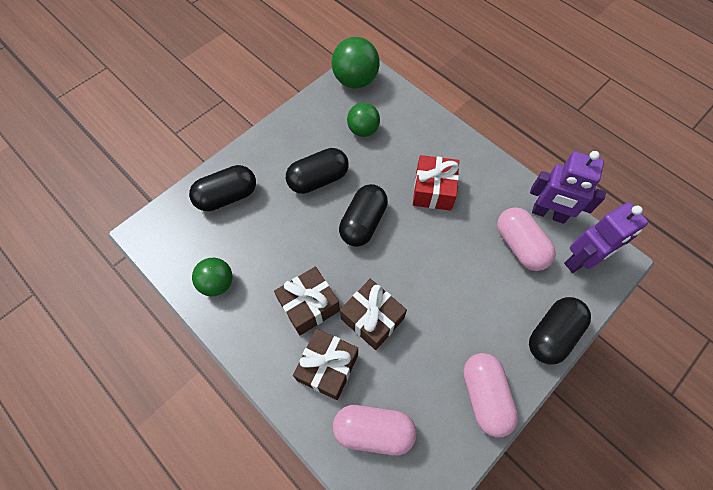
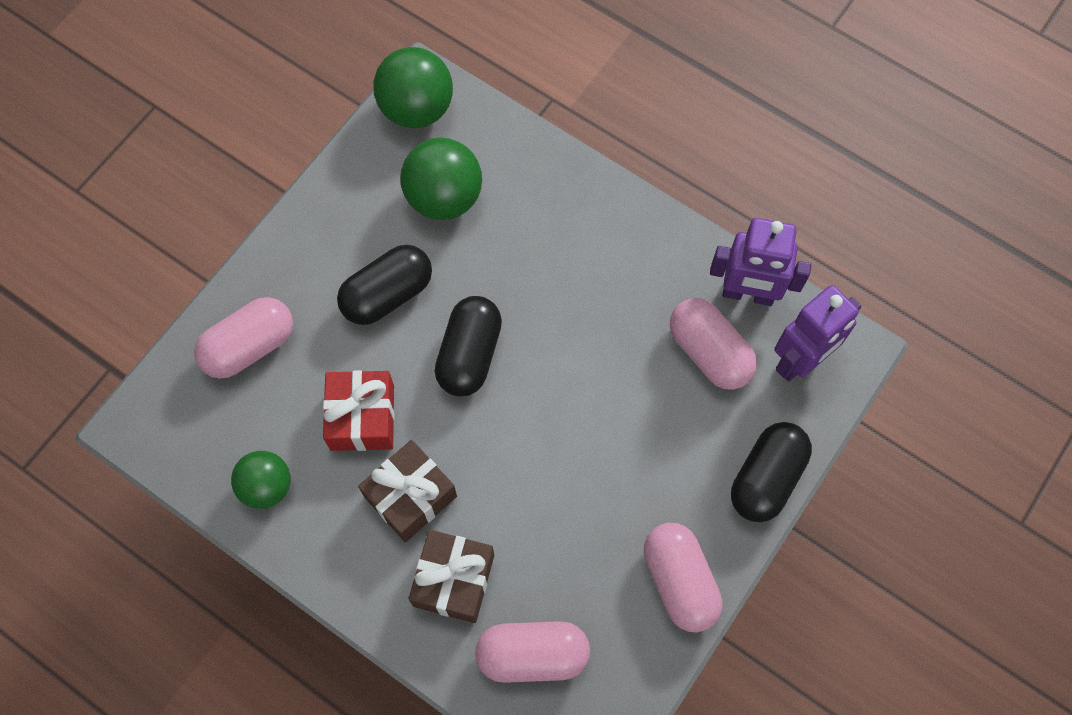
camera: 10 degrees left, 5 degrees up
black capsule [189,165,256,211] -> pink capsule [194,297,293,379]
brown gift [340,279,407,350] -> none
green ball [347,103,380,137] -> green ball [400,138,482,220], size x1.52
red gift [413,155,459,211] -> red gift moved to [323,370,395,451]

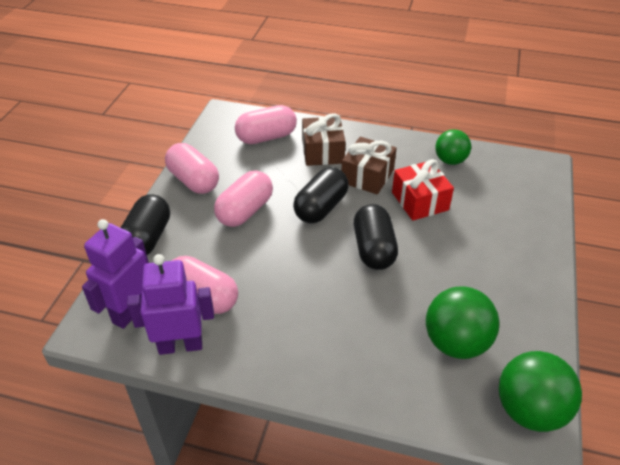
camera: 160 degrees right, 25 degrees down
pink capsule [194,297,293,379] -> pink capsule moved to [214,170,273,227]
black capsule [337,245,432,325] -> black capsule moved to [293,167,349,223]

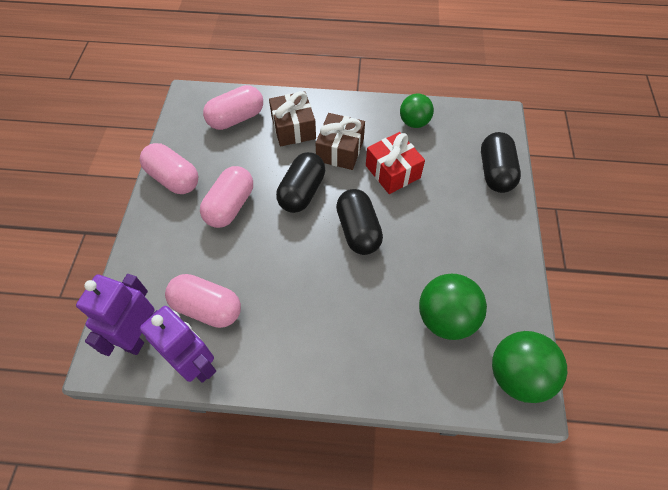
camera: 10 degrees left, 15 degrees up
black capsule [121,194,170,255] -> black capsule moved to [481,132,521,193]
purple robot [127,254,214,355] -> purple robot turned 60 degrees clockwise [140,306,216,383]

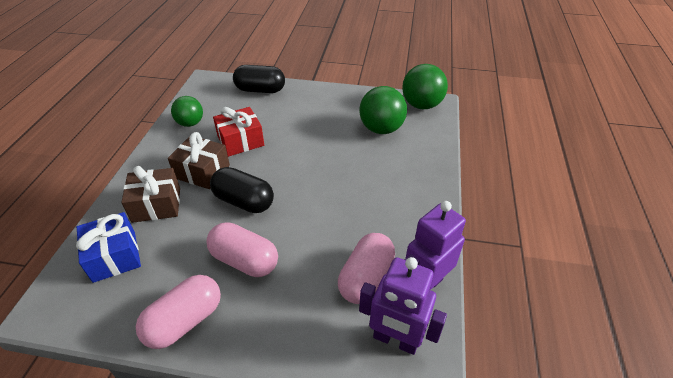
camera: 85 degrees left, 15 degrees down
pink capsule [203,85,263,130] -> blue gift [76,212,141,283]
black capsule [336,189,383,255] -> none

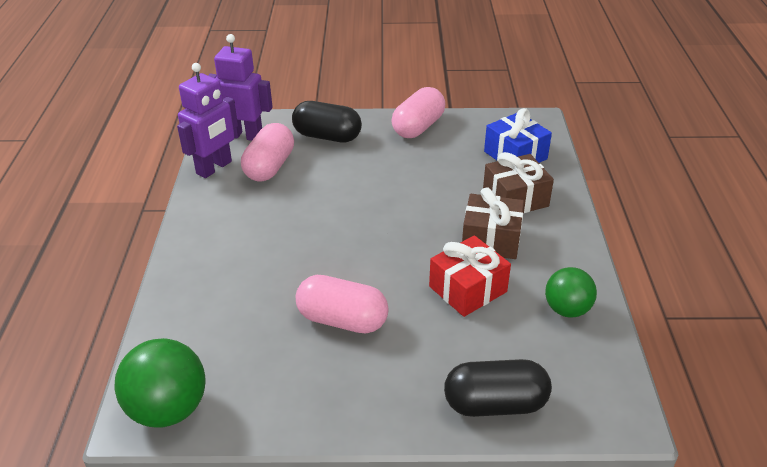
camera: 170 degrees right, 5 degrees down
pink capsule [206,222,278,277] -> pink capsule moved to [296,275,389,333]
black capsule [210,167,274,213] -> black capsule moved to [292,101,362,142]
green ball [359,86,407,134] -> none

